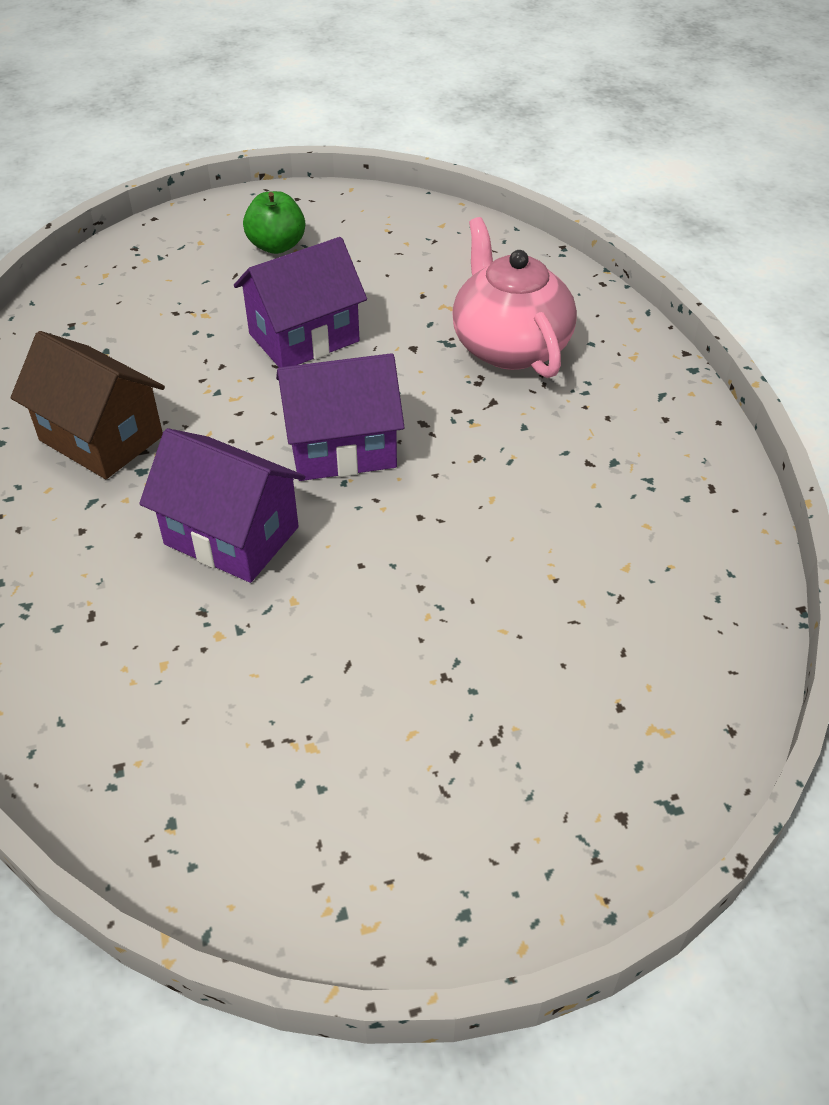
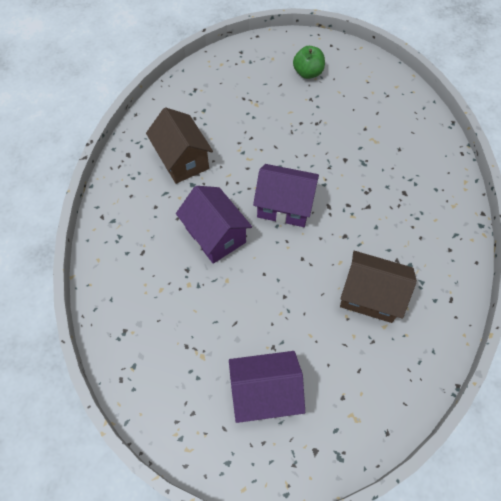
camera: 25 degrees right, 15 degrees up
purple house [234,237,367,367] -> purple house moved to [229,351,305,423]
pink teapot [452,217,577,378] -> none
none -> brown house [340,251,417,323]

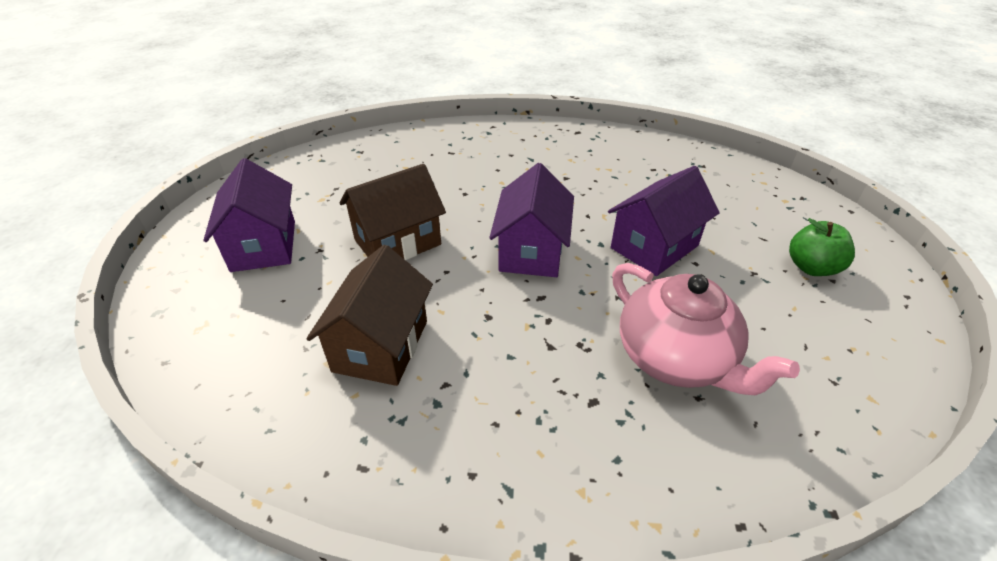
camera: 85 degrees right, 20 degrees down
brown house [146,107,213,184] -> brown house moved to [339,164,446,260]
purple house [176,186,252,264] -> purple house moved to [608,166,720,276]
none -> pink teapot [612,263,800,395]

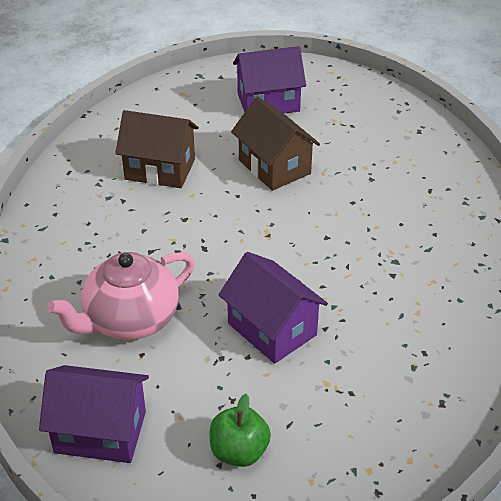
camera: 90 degrees right, 0 degrees up
purple house [489,163,574,277] -> purple house moved to [39,365,149,463]

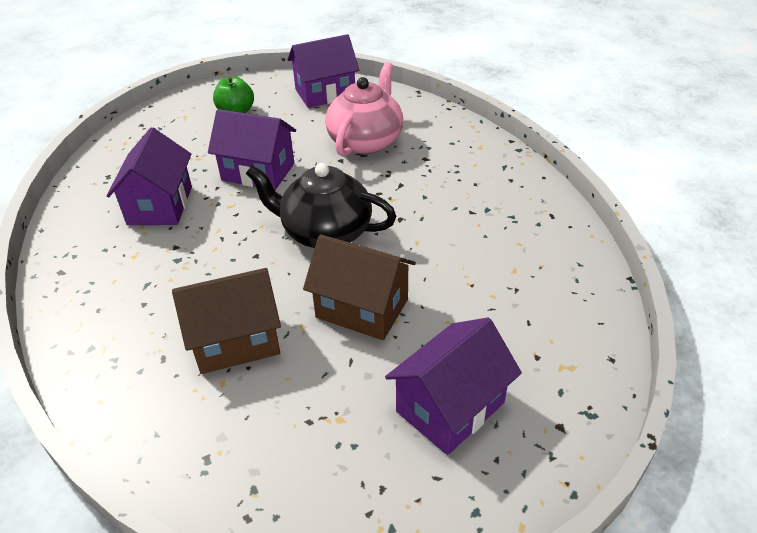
camera: 150 degrees right, 0 degrees up
brown house [115,110,199,188] -> brown house moved to [172,268,281,374]
none -> purple house [107,128,192,225]
none -> black teapot [246,163,396,248]

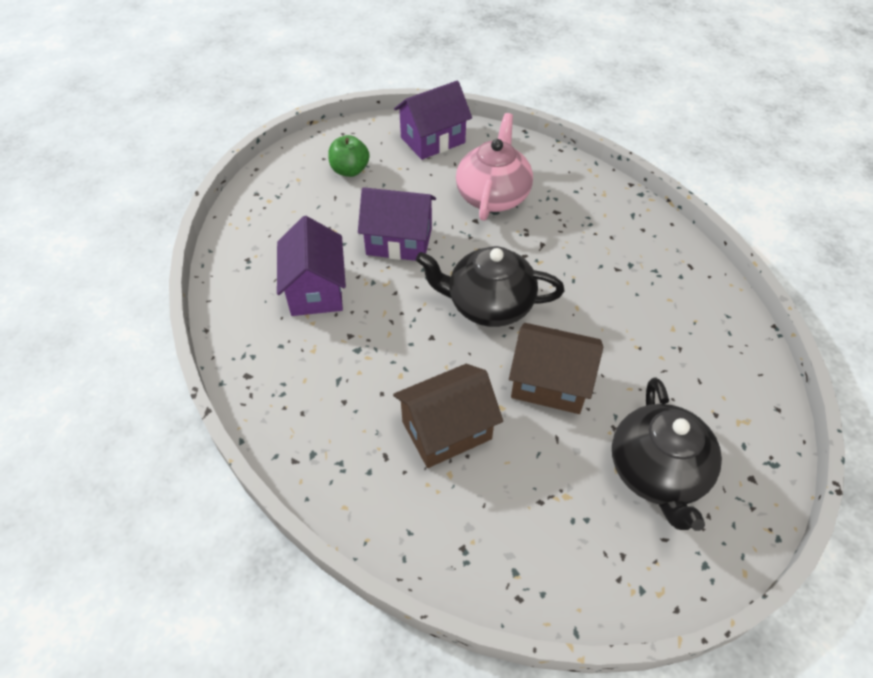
camera: 10 degrees left, 10 degrees up
purple house [385,317,522,455] -> black teapot [612,378,722,531]

